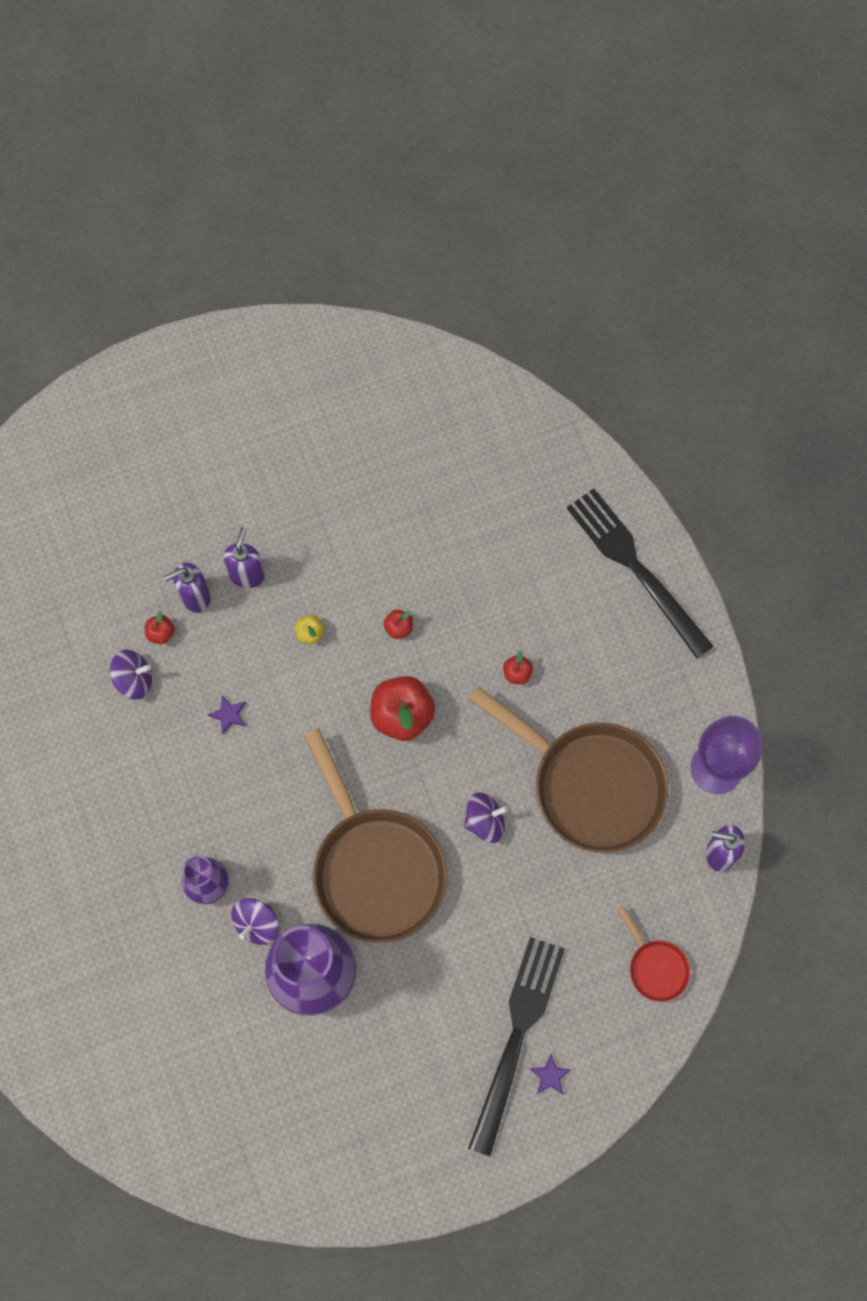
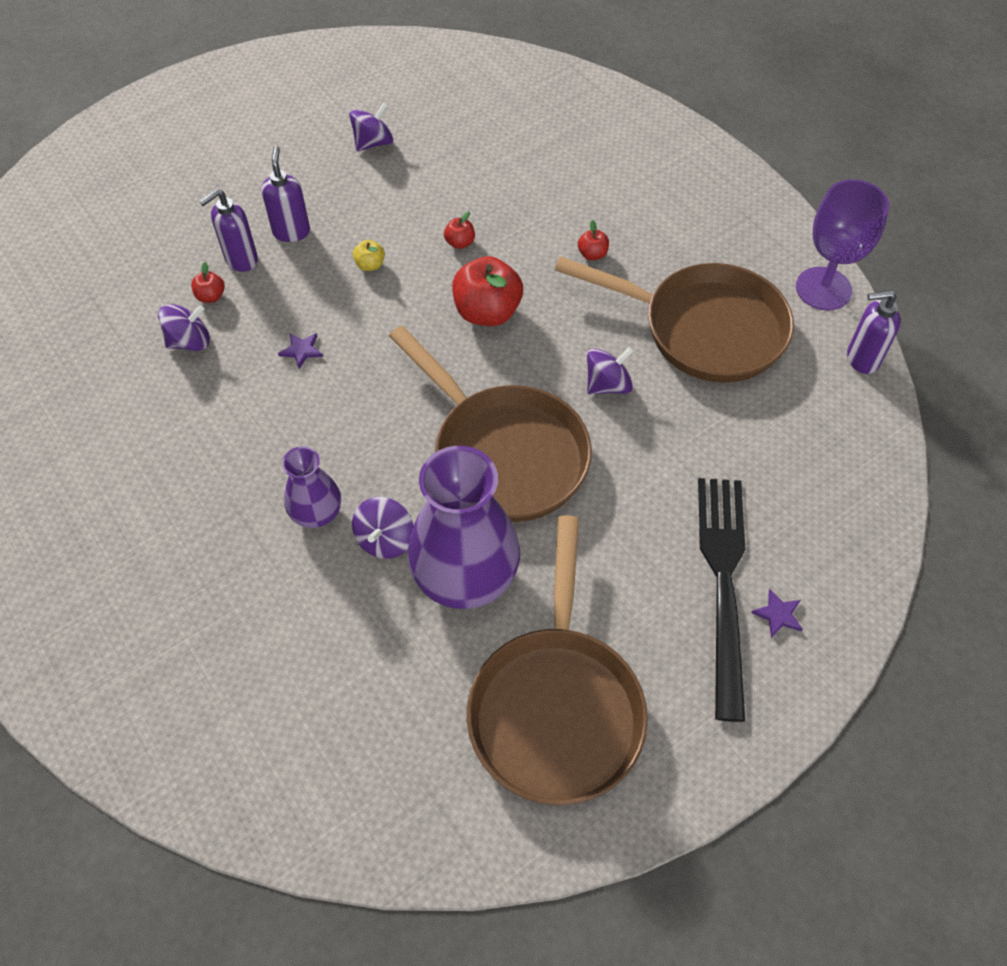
camera: 15 degrees left, 15 degrees down
black fork [567,488,714,659] -> none
red pan [618,906,690,1002] -> none
none -> purple spinning top [349,103,393,151]
none -> brown pan [467,515,648,805]

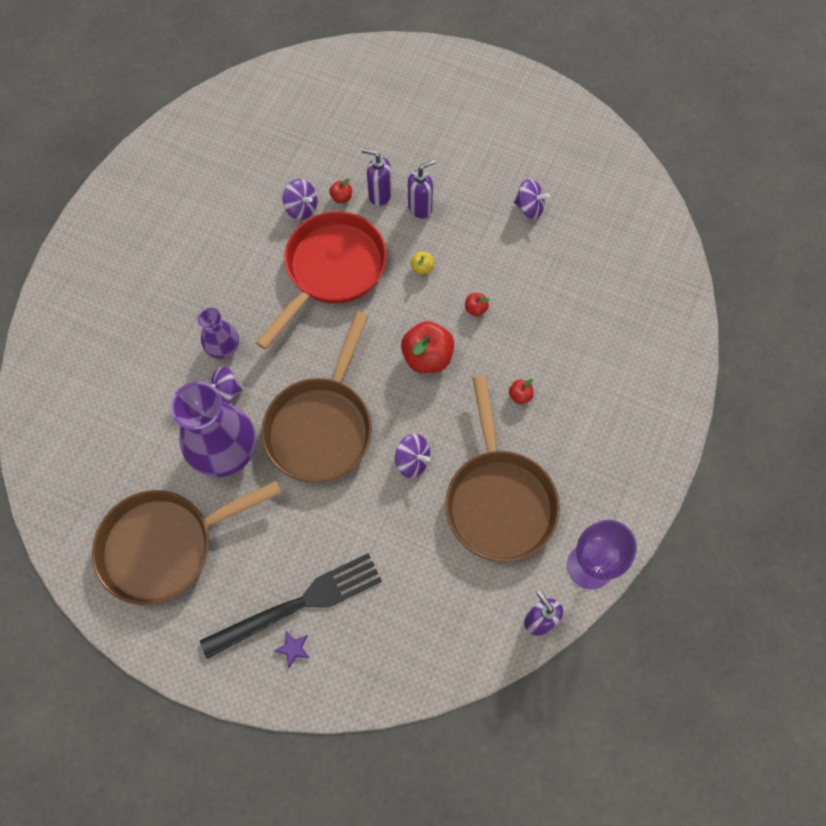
camera: 60 degrees right, 10 degrees up
purple star [278,333,323,369] -> red pan [255,212,387,350]

